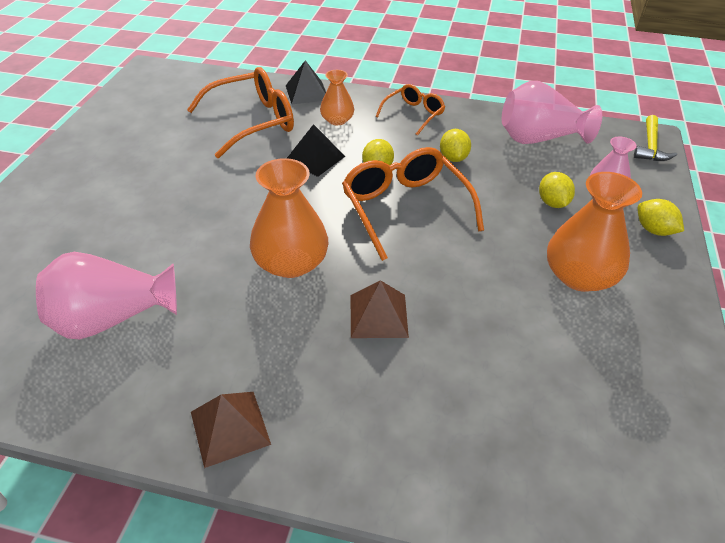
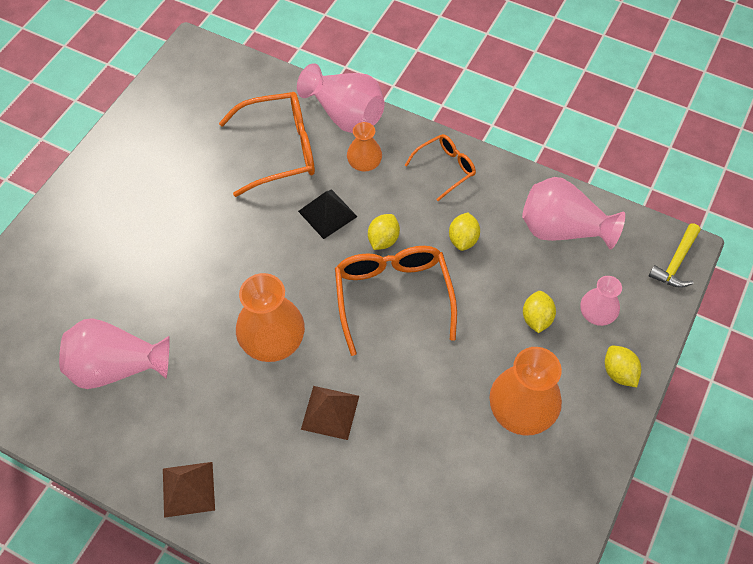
camera: 15 degrees right, 15 degrees up
black pyramid [286,60,326,105] -> pink vase [297,63,385,133]

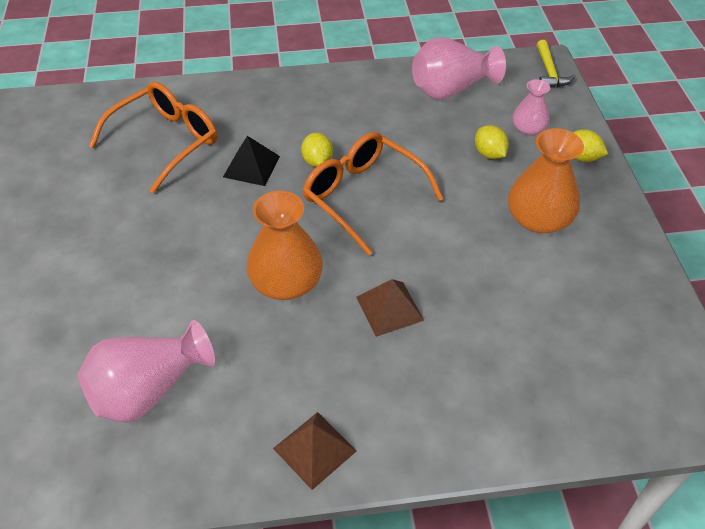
camera: 35 degrees left, 10 degrees down
pink vase [297,63,385,133] -> none
orange vase [347,122,382,172] -> none
orange glasses [405,134,476,201] -> none
yellow lemon [449,212,480,251] -> none

